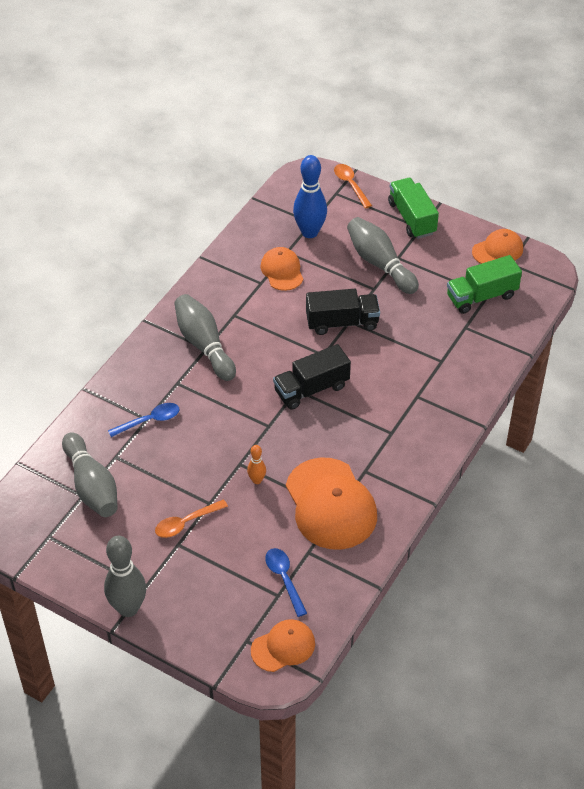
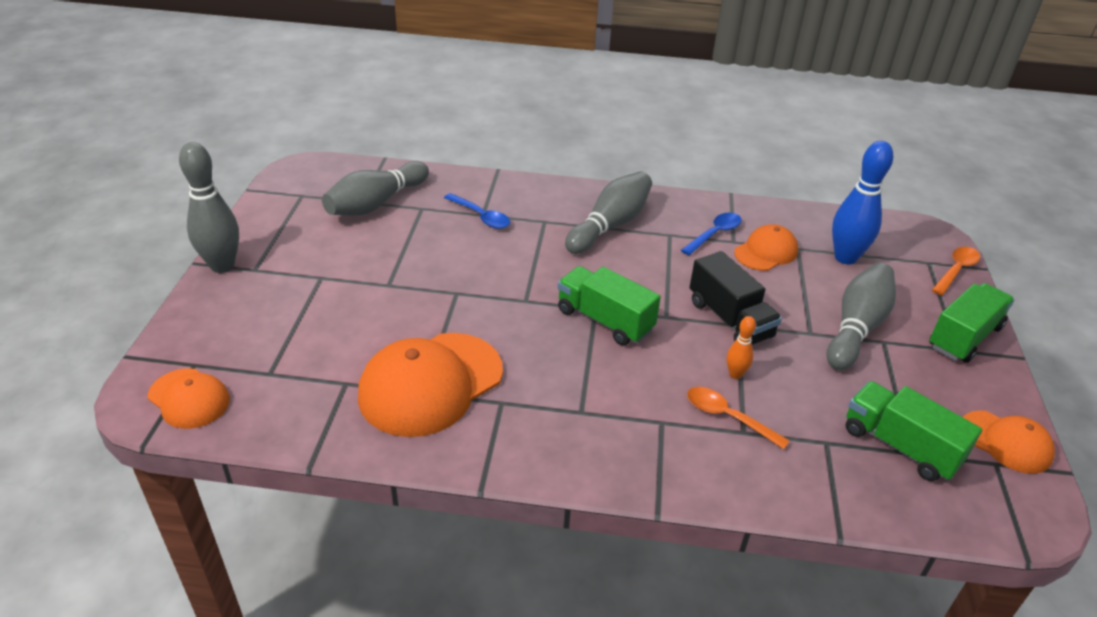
camera: 65 degrees right, 10 degrees down
orange spoon [155,499,228,538] -> orange spoon moved to [687,387,790,449]
orange bowling pin [247,445,266,484] -> orange bowling pin moved to [727,316,756,379]
blue spoon [265,548,307,617] -> blue spoon moved to [681,213,741,255]
black truck [273,344,351,410] -> green truck [558,266,661,345]

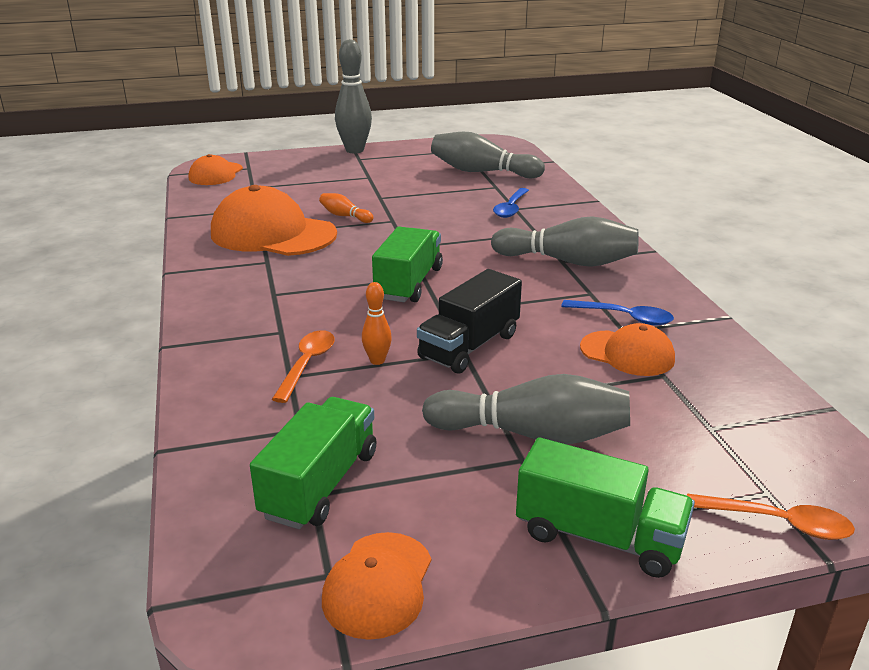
camera: 70 degrees right, 10 degrees down
blue bowling pin [832,141,893,264] -> none
none -> orange bowling pin [319,193,374,223]

